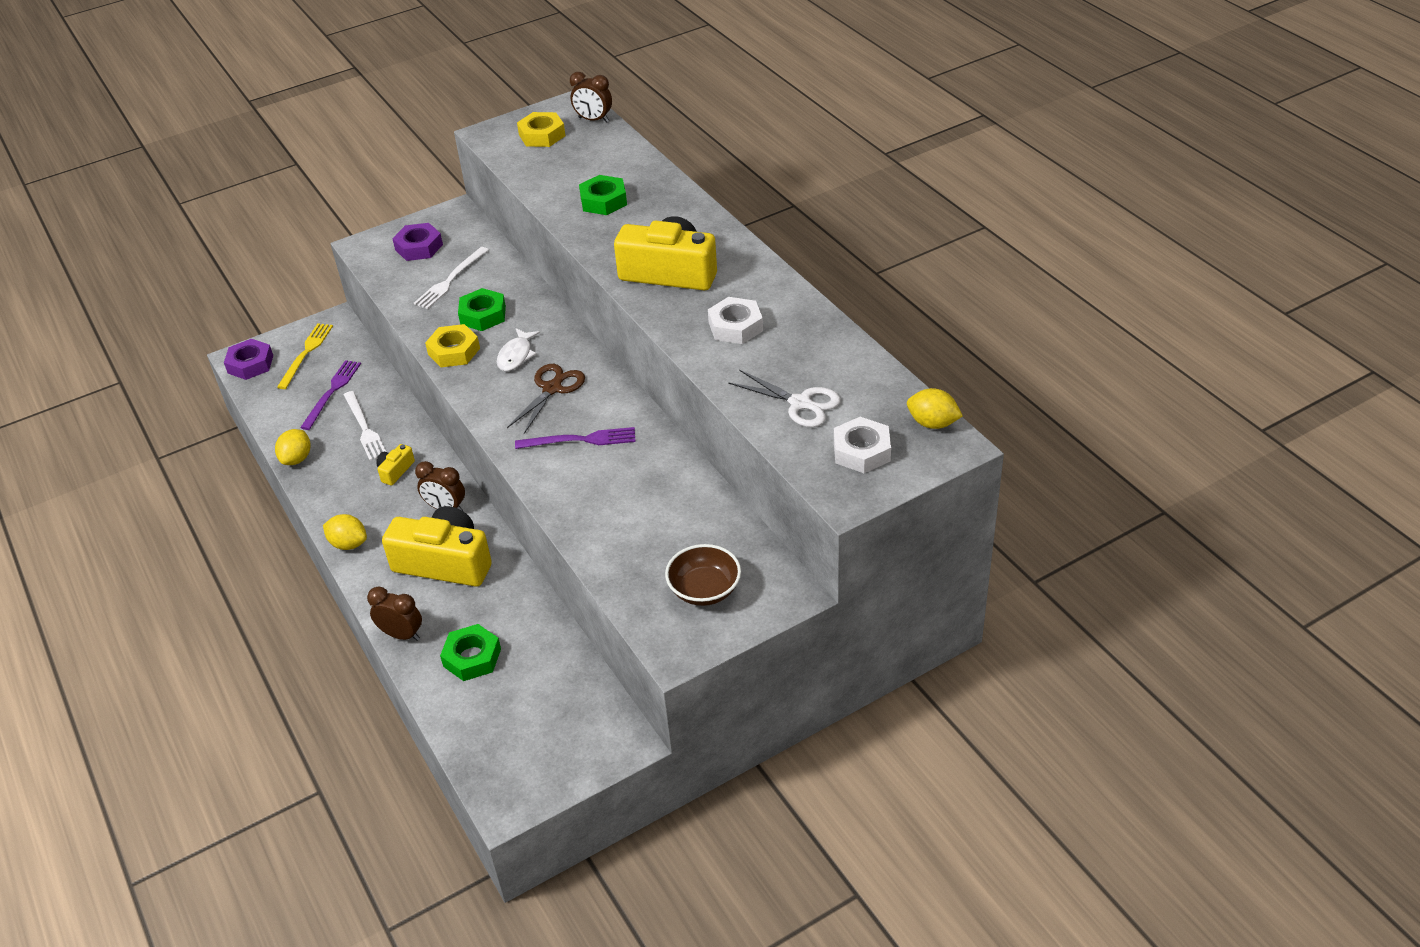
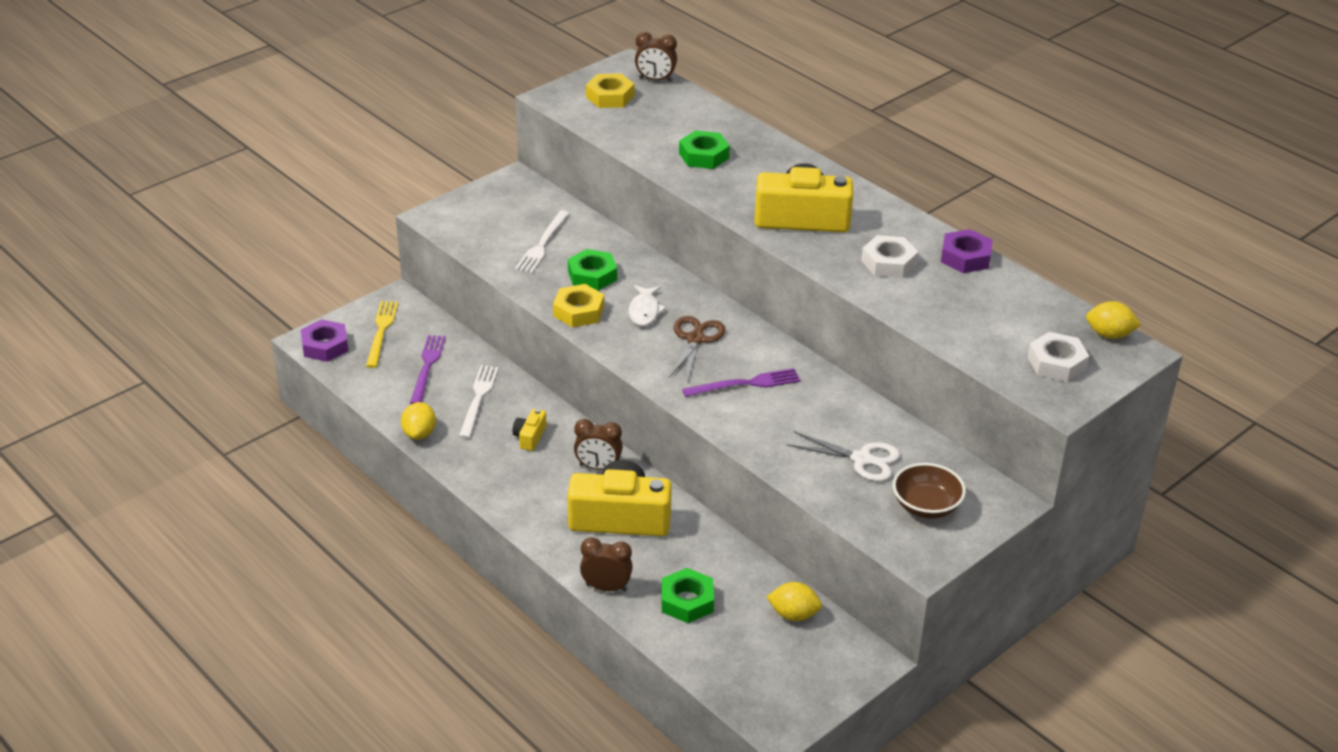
camera: 15 degrees left, 5 degrees down
yellow lemon [323,514,367,550] -> yellow lemon moved to [767,582,822,621]
white fork [344,391,386,461] -> white fork turned 135 degrees counterclockwise [459,365,499,439]
purple nut [392,223,443,261] -> purple nut moved to [941,229,993,273]
white scissors [728,370,841,427] -> white scissors moved to [787,431,900,481]

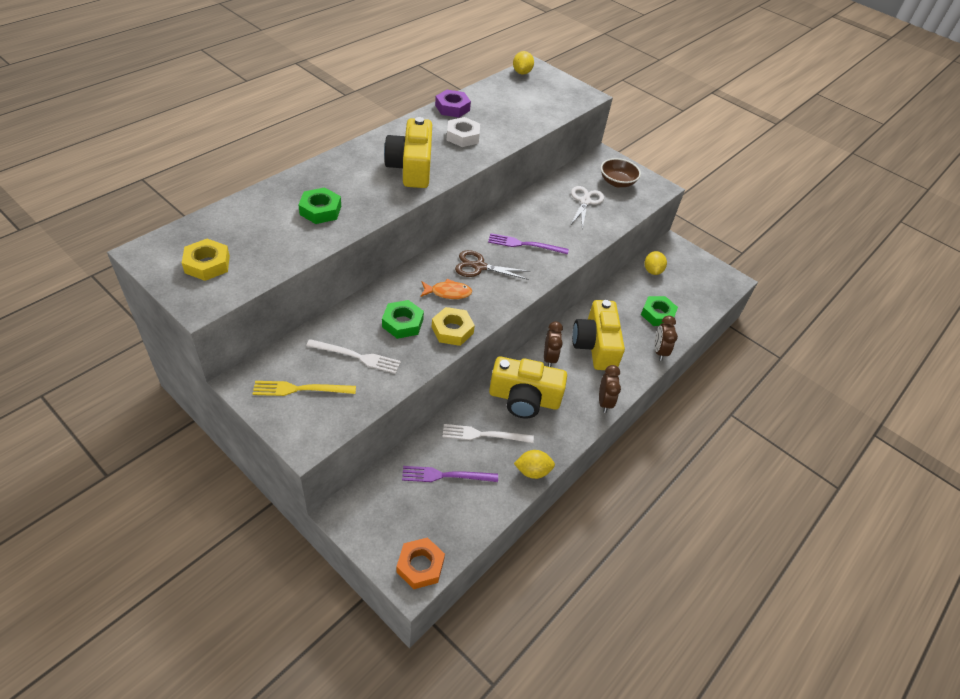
camera: 100 degrees left, 10 degrees up
purple nut [301,320,349,362] -> orange nut [397,537,445,589]
yellow fork [366,301,398,368] -> yellow fork moved to [253,381,356,396]
yellow camera [512,409,547,451] -> yellow camera [489,357,567,419], size x2.28
white fish [629,285,666,326] -> orange fish [421,279,472,299]
brown clock [635,32,677,82] -> brown clock moved to [599,365,621,413]
purple fork [682,368,800,397] -> purple fork turned 60 degrees counterclockwise [488,233,569,255]
white nut [1028,332,1089,382] -> none

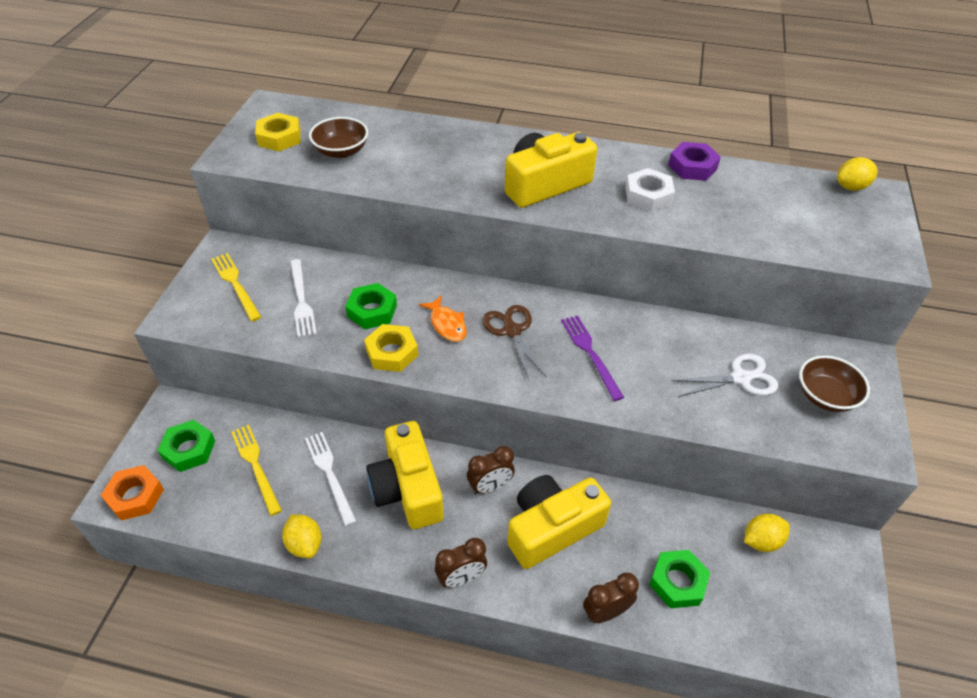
camera: 65 degrees right, 0 degrees up
green nut [298,187,341,224] -> green nut moved to [157,420,215,472]
purple fork [402,466,498,482] -> yellow fork [231,425,282,516]
none -> brown bowl [309,117,368,158]

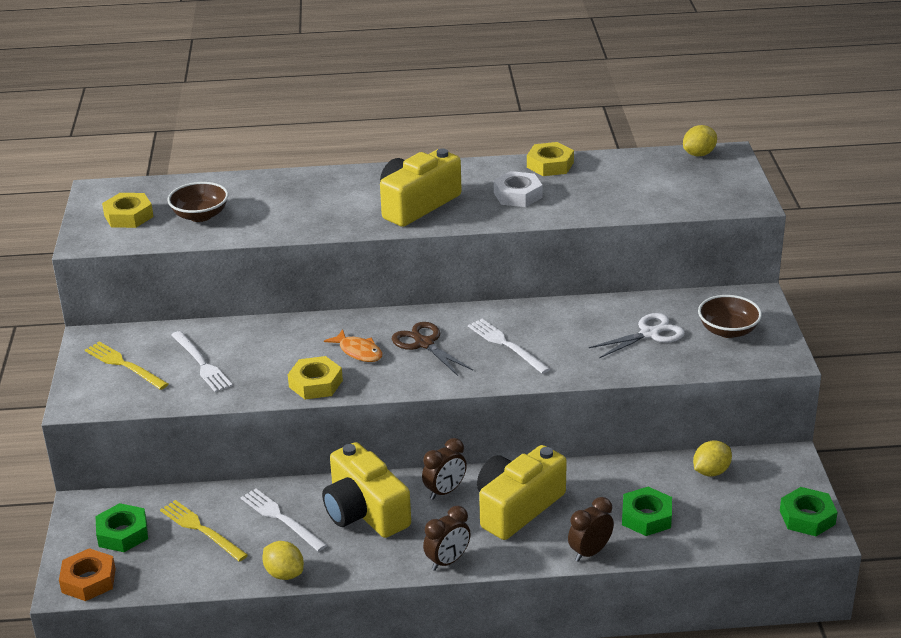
camera: 15 degrees left, 15 degrees down
green nut [345,283,397,329] -> green nut moved to [780,487,837,536]
purple fork [561,315,624,401] -> white fork [468,319,550,374]
purple nut [668,142,721,181] -> yellow nut [527,142,574,176]

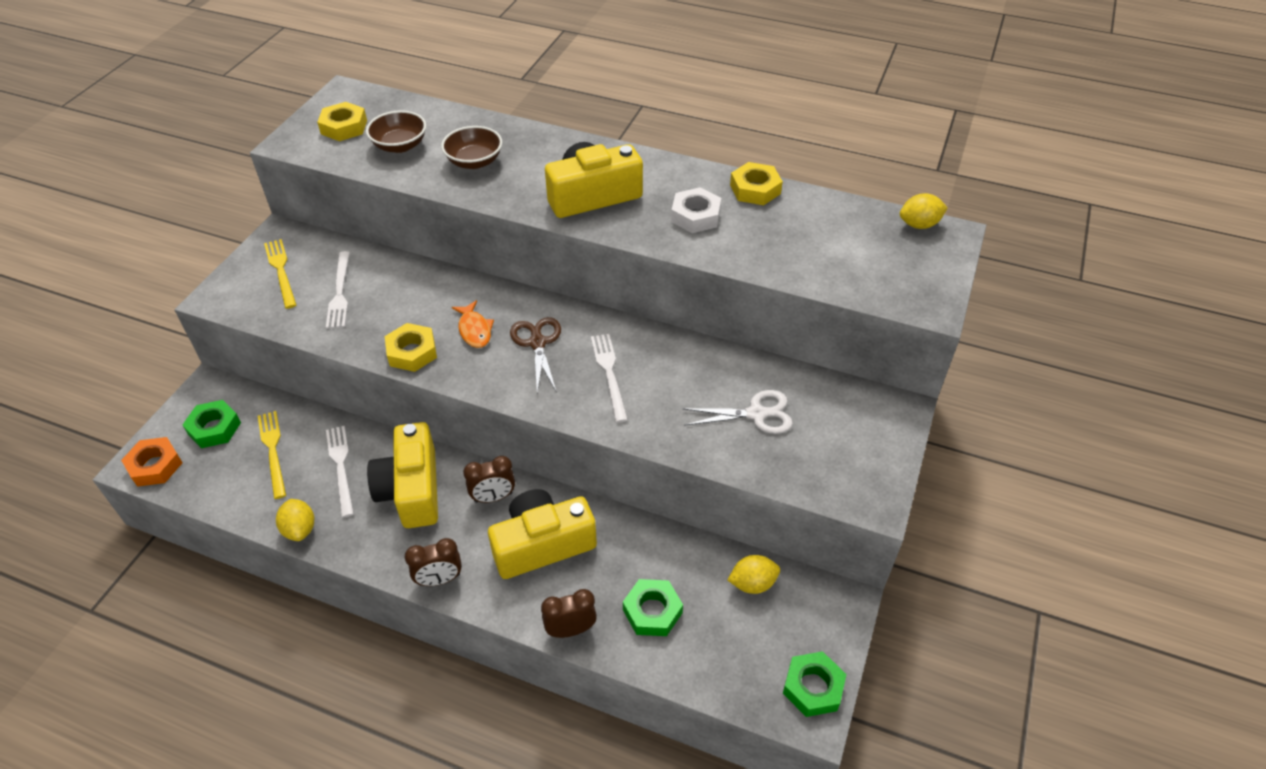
camera: 25 degrees right, 15 degrees up
brown bowl [698,295,762,338] -> brown bowl moved to [441,126,502,169]

